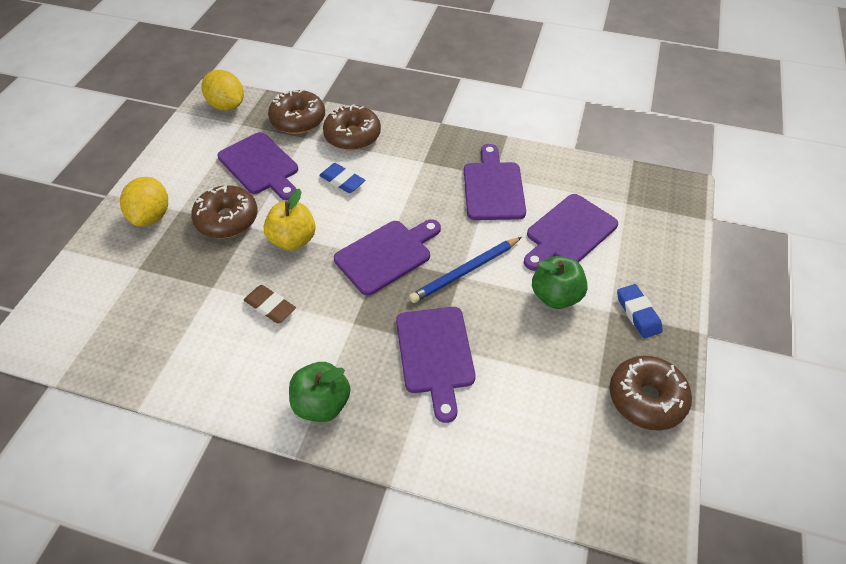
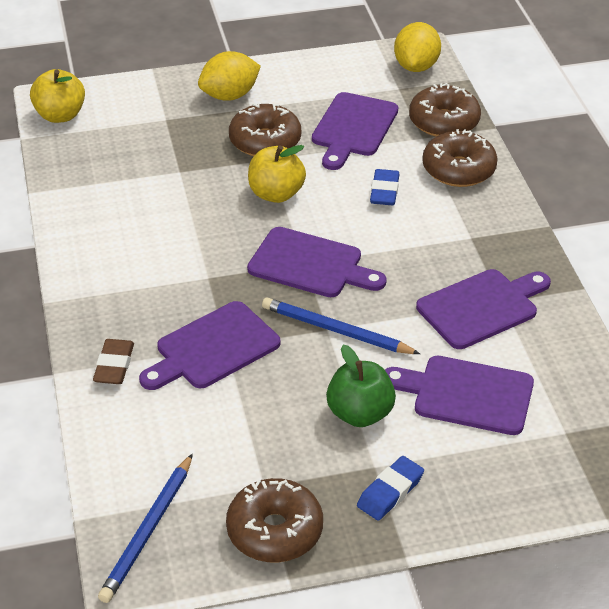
camera: 60 degrees right, 10 degrees down
brown eraser [244,285,296,323] -> brown eraser moved to [93,339,134,384]
green apple [289,362,350,422] -> none
none -> yellow apple [30,69,85,123]
none -> blue pencil [98,454,193,603]

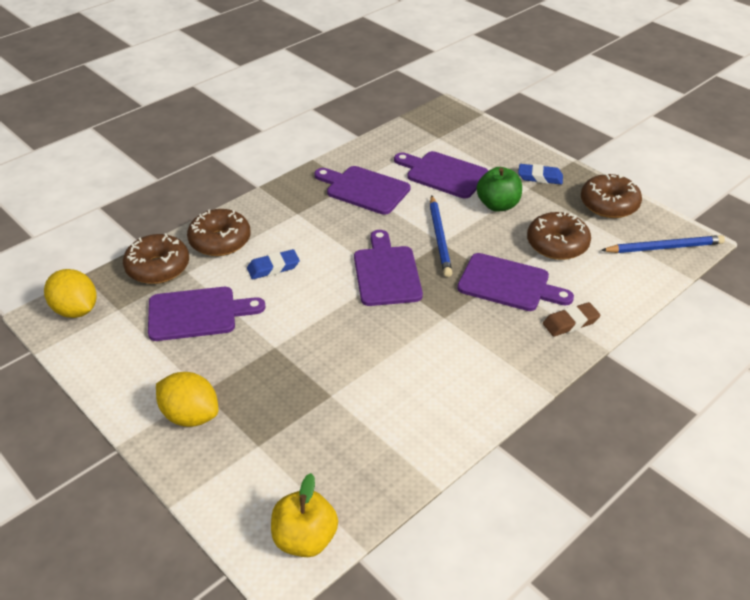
camera: 120 degrees left, 0 degrees up
brown donut [229,103,301,156] -> brown donut moved to [527,211,591,260]
yellow apple [248,145,306,203] -> none
purple cutting board [385,356,534,435] -> purple cutting board turned 135 degrees clockwise [394,151,489,198]
yellow lemon [394,22,441,72] -> yellow lemon turned 60 degrees clockwise [44,269,97,318]

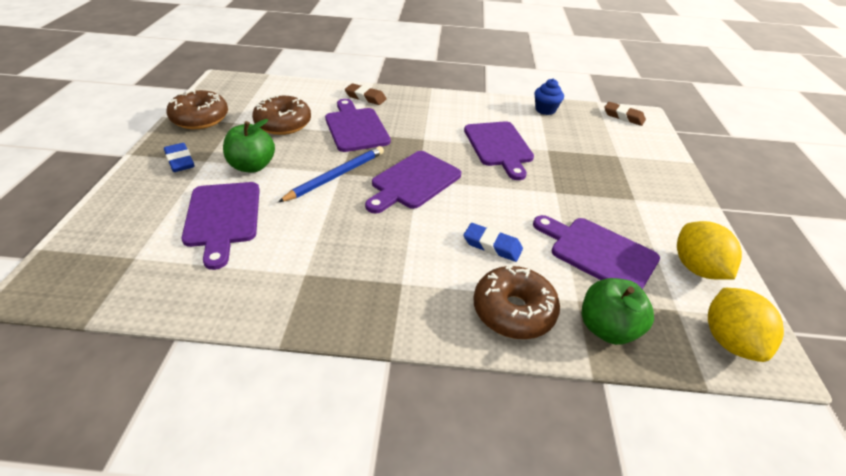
camera: 135 degrees left, 0 degrees up
brown donut [123,233,189,284] -> green apple [582,278,654,345]
yellow lemon [156,372,218,427] -> yellow lemon moved to [677,221,742,280]
yellow apple [271,473,338,557] -> brown eraser [604,102,646,126]
purple cutting board [314,166,411,215] -> purple cutting board moved to [464,121,534,180]
blue pencil [601,235,725,253] -> none
none -> blue cupcake [534,79,564,115]

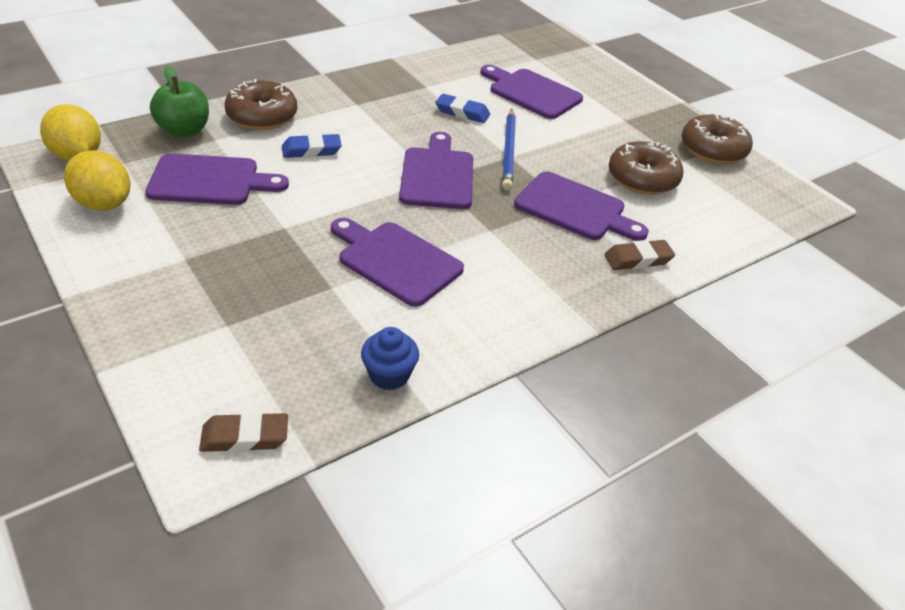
camera: 140 degrees right, 0 degrees up
blue eraser [164,143,195,172] -> blue eraser moved to [436,94,490,123]
green apple [223,119,275,173] -> none

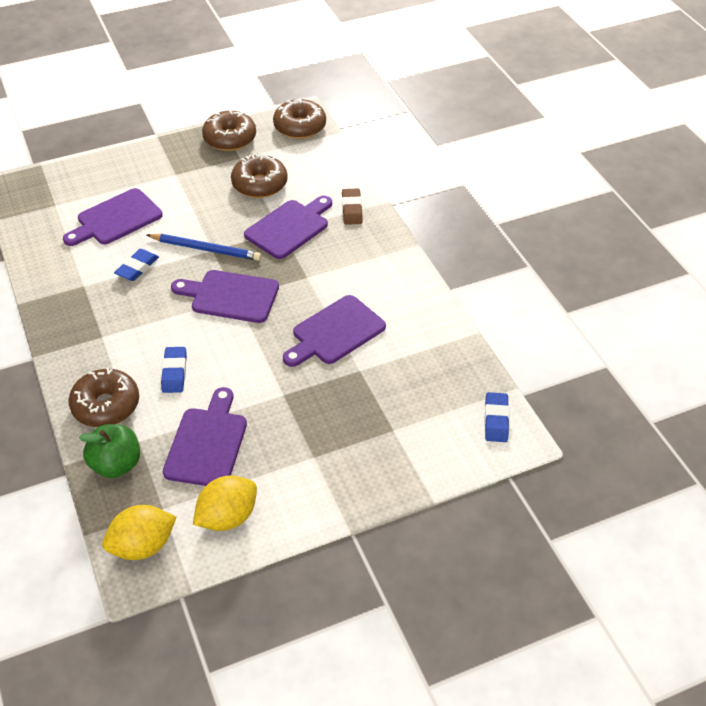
camera: 75 degrees left, 5 degrees up
brown eraser [199,412,288,452] -> blue eraser [485,392,509,442]
blue cupcake [361,327,419,390] -> none
none -> brown donut [273,98,326,139]

